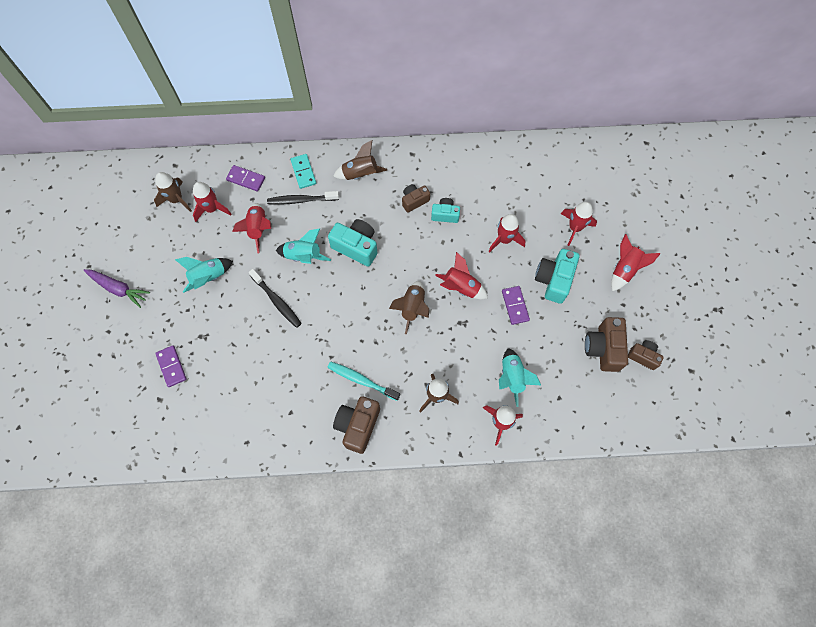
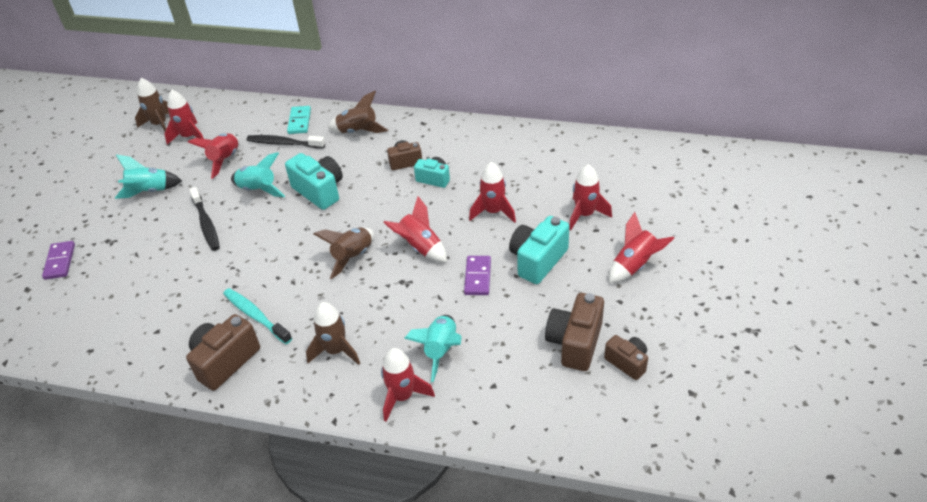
camera: 20 degrees right, 25 degrees down
purple carrot [83,269,150,308] -> none
purple domino [226,165,265,192] -> none

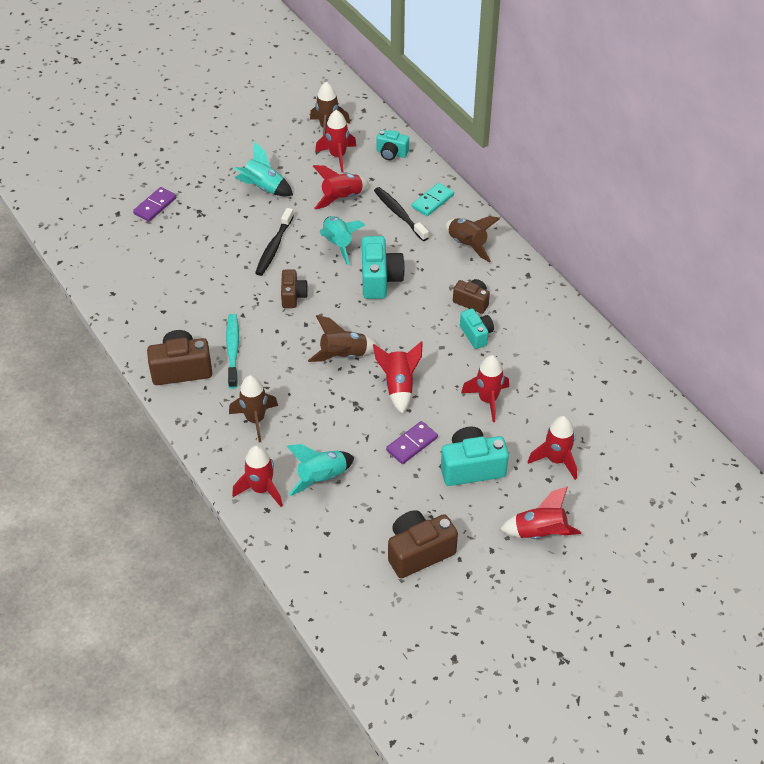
camera: 40 degrees right, 5 degrees up
brown camera [604,335,648,380] -> brown camera moved to [281,270,308,308]
none -> turquoise camera [376,130,409,160]

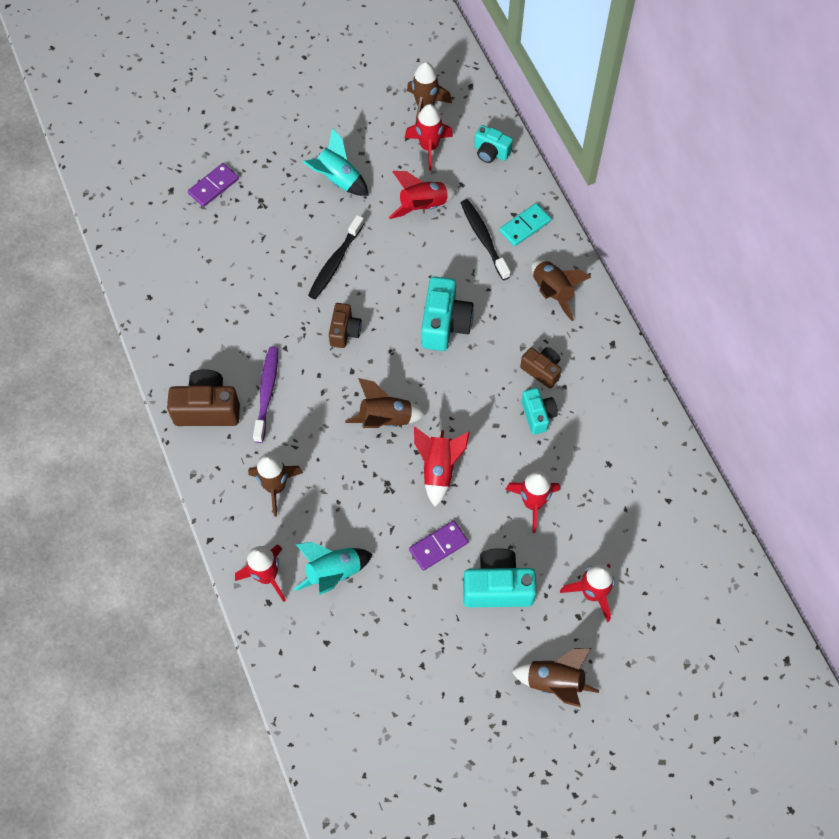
camera: 10 degrees right, 15 degrees up
turquoise toothbrush [226,314,239,389] -> purple toothbrush [253,347,278,443]
turquoise rocket [319,216,365,265] -> none
brown camera [388,510,458,578] -> none
red rocket [500,486,581,539] -> brown rocket [512,648,599,707]

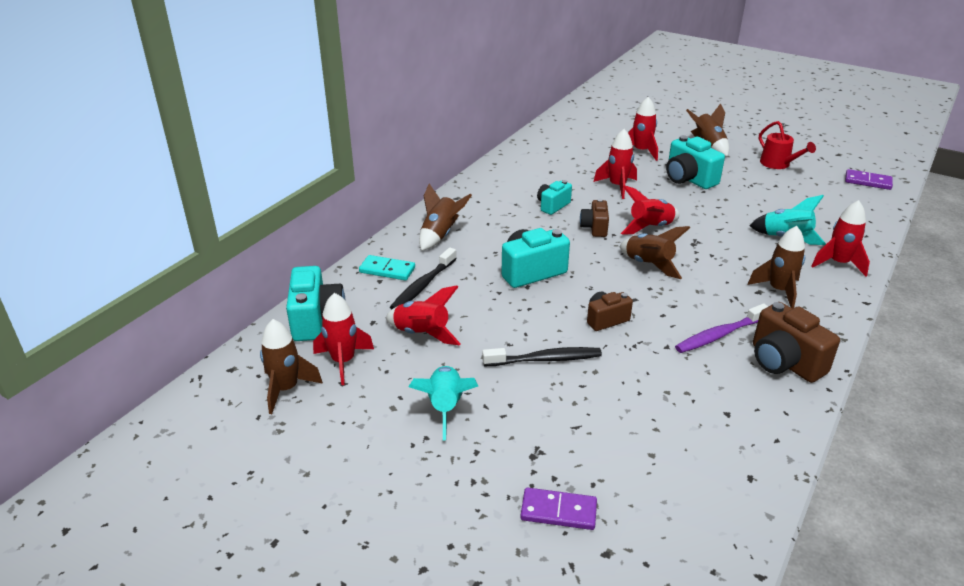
camera: 125 degrees left, 30 degrees down
purple domino [409,521,468,571] -> purple domino moved to [845,169,893,190]
turquoise camera [474,125,513,163] -> turquoise camera [286,266,346,341], size x1.64
brown camera [520,347,562,389] -> brown camera moved to [580,199,609,237]
none -> red watering can [759,121,816,169]

